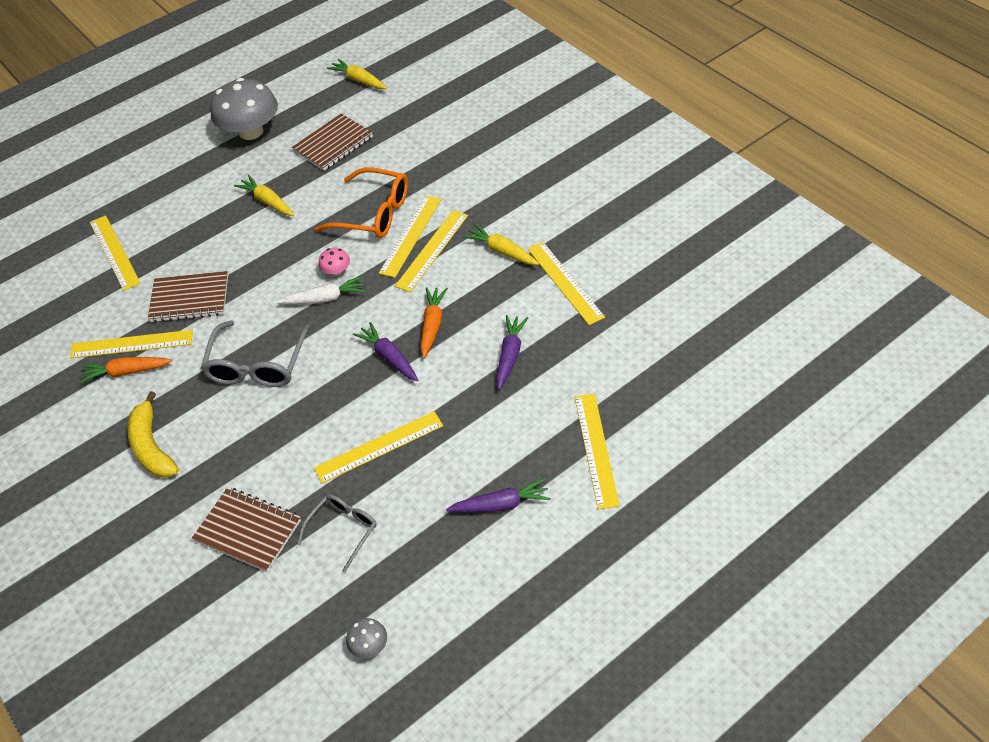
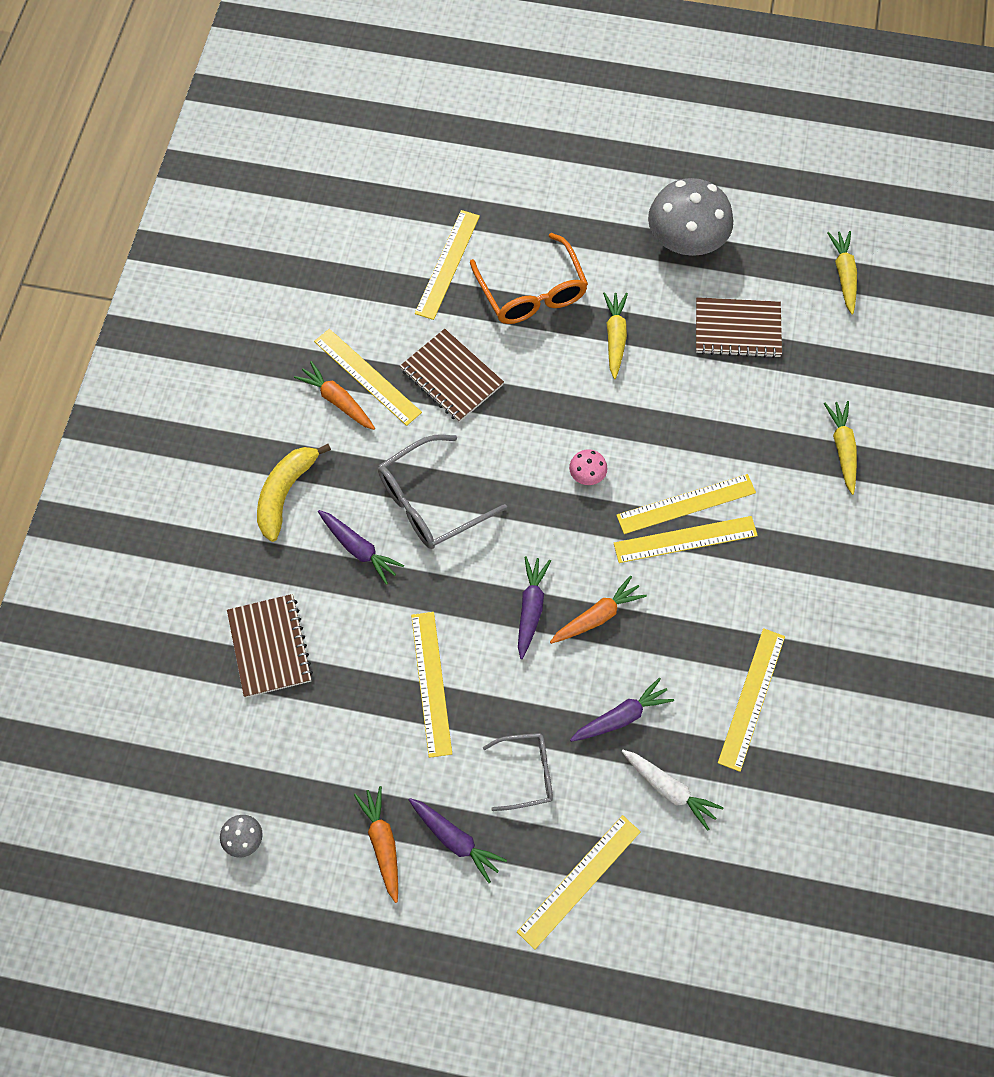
camera: 45 degrees right, 15 degrees up
white carrot [277,276,366,304] -> white carrot moved to [621,750,724,831]
grey glasses [297,495,377,572] -> grey glasses moved to [483,733,553,811]
yellow ruler [314,411,443,483] -> yellow ruler turned 60 degrees clockwise [411,612,452,758]
orange glasses [315,167,408,238] -> orange glasses moved to [470,233,588,324]
yellow carrot [463,224,539,265] -> yellow carrot moved to [824,401,857,495]
none -> purple carrot [318,510,404,585]
none -> orange carrot [354,786,398,903]

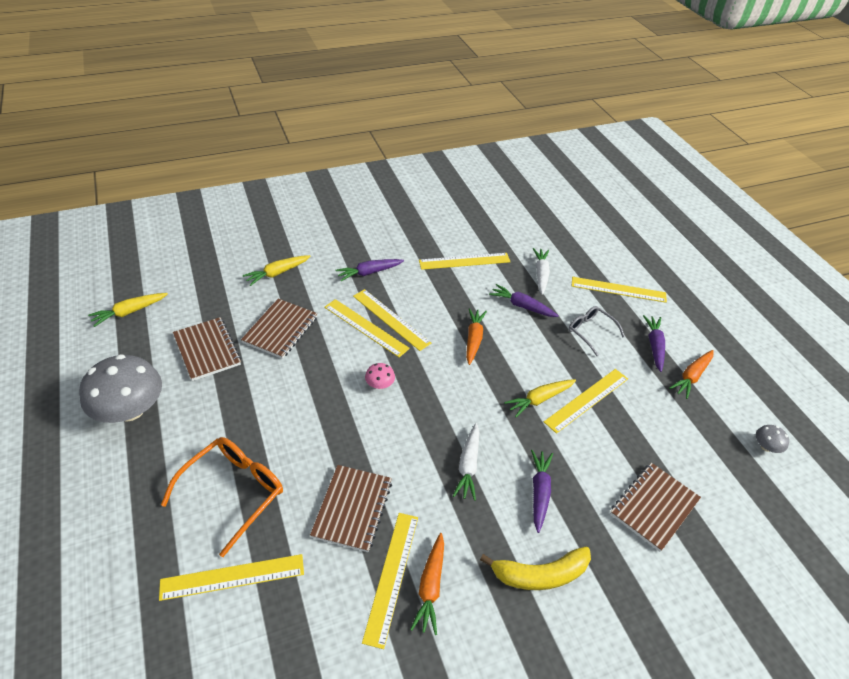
camera: 125 degrees left, 20 degrees down
grey glasses [378,435,507,549] -> white carrot [453,423,479,501]
purple carrot [518,556,551,659] -> purple carrot moved to [336,259,404,281]
orange carrot [550,576,647,644] -> orange carrot turned 75 degrees clockwise [466,308,487,365]
yellow carrot [603,292,628,379] -> yellow carrot moved to [504,379,576,417]
none -> brown notebook [241,299,318,359]

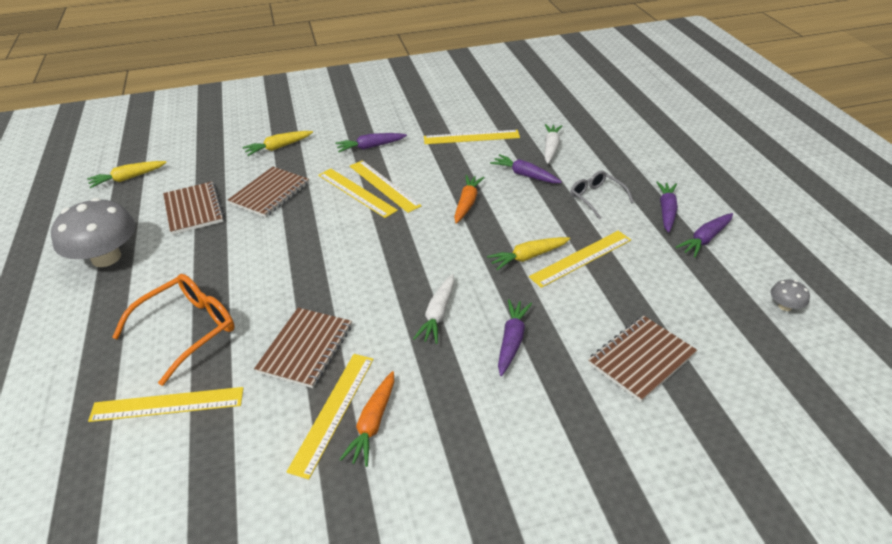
camera: 10 degrees right, 5 degrees down
pink mushroom [365,363,395,389] -> none
yellow banana [480,547,591,590] -> none
yellow ruler [572,277,667,303] -> none
orange carrot [669,350,714,399] -> purple carrot [676,213,733,258]

